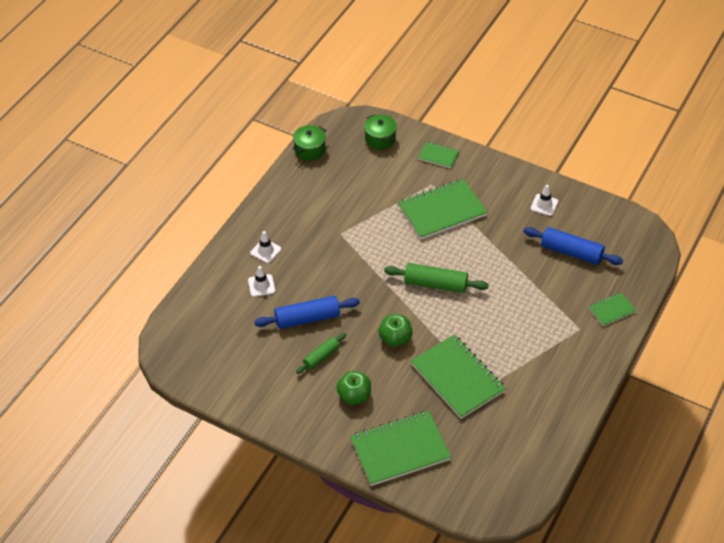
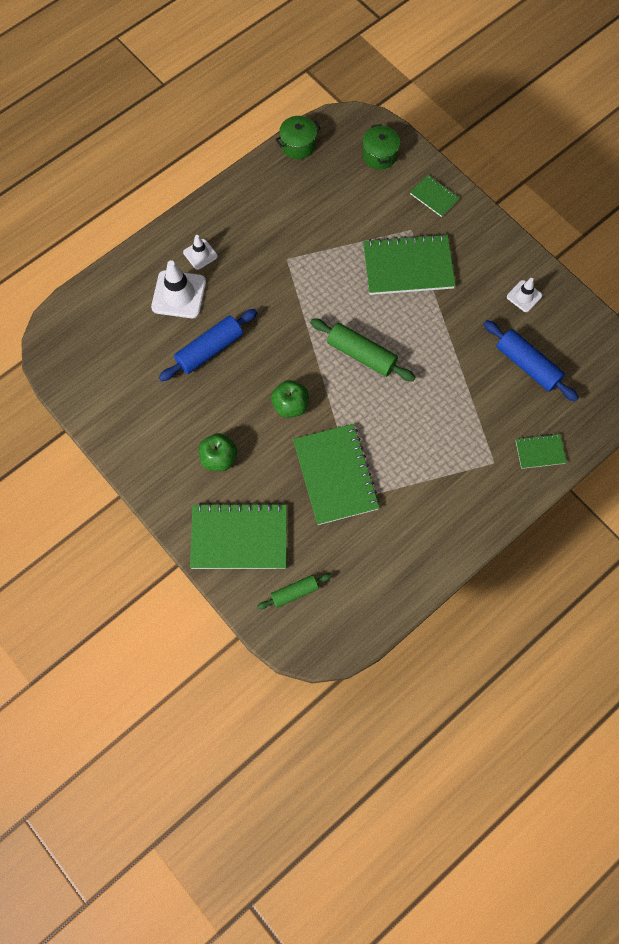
camera: 20 degrees right, 20 degrees up
white traffic cone [248,266,275,297] -> white traffic cone [151,260,206,318], size x1.77
blue rolling pin [254,296,360,329] -> blue rolling pin turned 45 degrees counterclockwise [159,309,257,381]
green rolling pin [296,333,346,374] -> green rolling pin moved to [257,573,332,609]

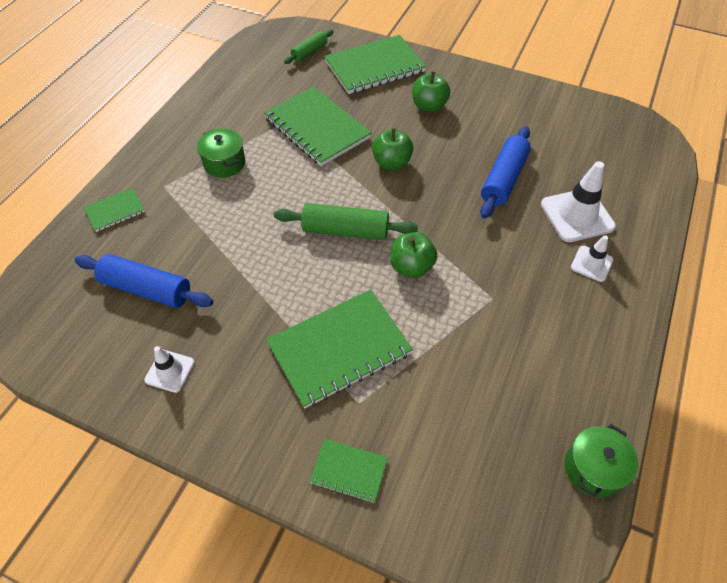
camera: 155 degrees right, 15 degrees down
green pot [362,124,400,169] -> green pot moved to [197,129,245,178]
none -> green apple [390,232,437,278]

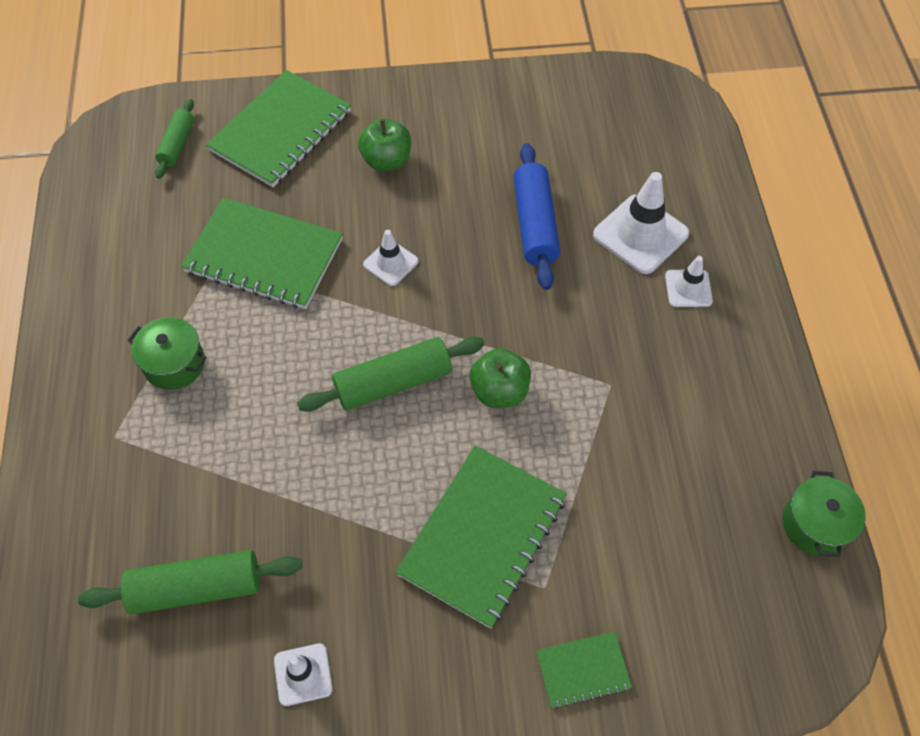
camera: 30 degrees left, 5 degrees up
blue rolling pin [75,254,213,308] -> green rolling pin [78,550,302,615]
green notebook [83,188,145,232] -> none
green apple [372,128,413,170] -> white traffic cone [363,230,418,286]

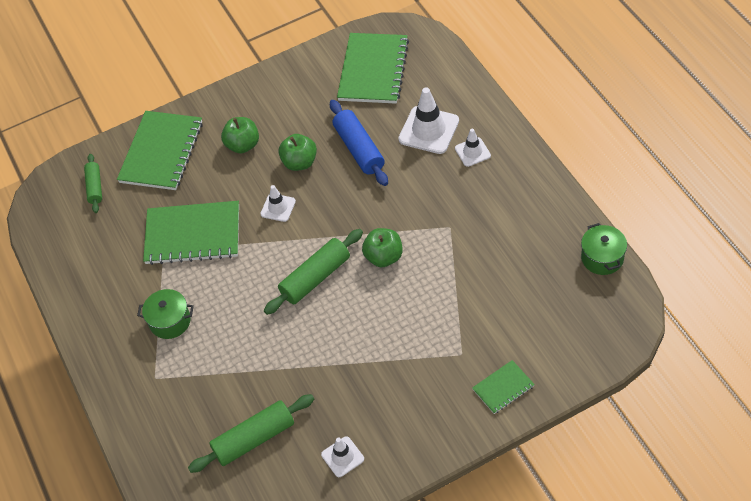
camera: 15 degrees left, 5 degrees down
green notebook [396,445,567,629] -> green notebook moved to [337,33,409,104]
none -> green apple [278,134,317,171]

